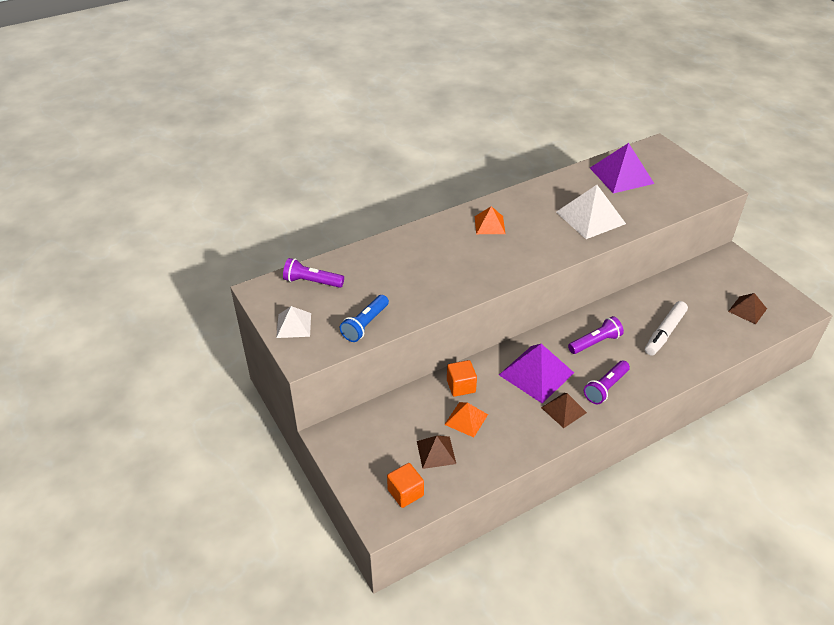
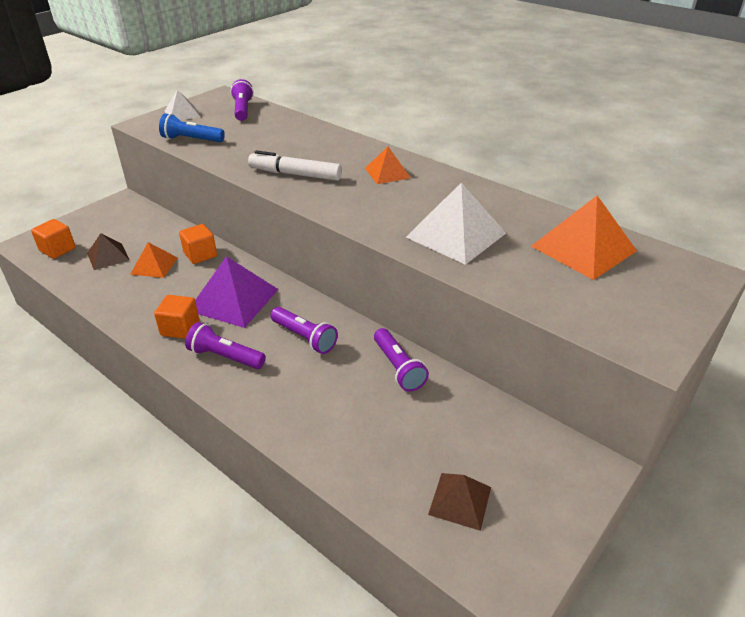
camera: 70 degrees right, 5 degrees down
brown pyramid [541,393,587,428] -> orange cube [154,295,199,339]
purple pyramid [590,143,654,193] -> orange pyramid [531,196,637,280]
white marker [645,301,688,355] -> white marker moved to [248,150,342,181]
none -> purple flashlight [374,328,429,392]

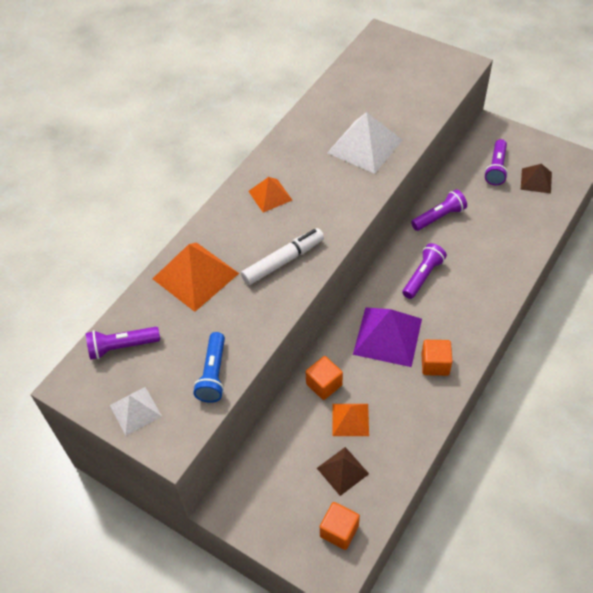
camera: 95 degrees left, 15 degrees up
purple flashlight [185,322,266,369] -> purple flashlight moved to [484,139,508,185]
white marker [248,150,342,181] -> white marker turned 135 degrees counterclockwise [241,228,324,285]
orange pyramid [531,196,637,280] -> orange pyramid moved to [153,242,239,312]

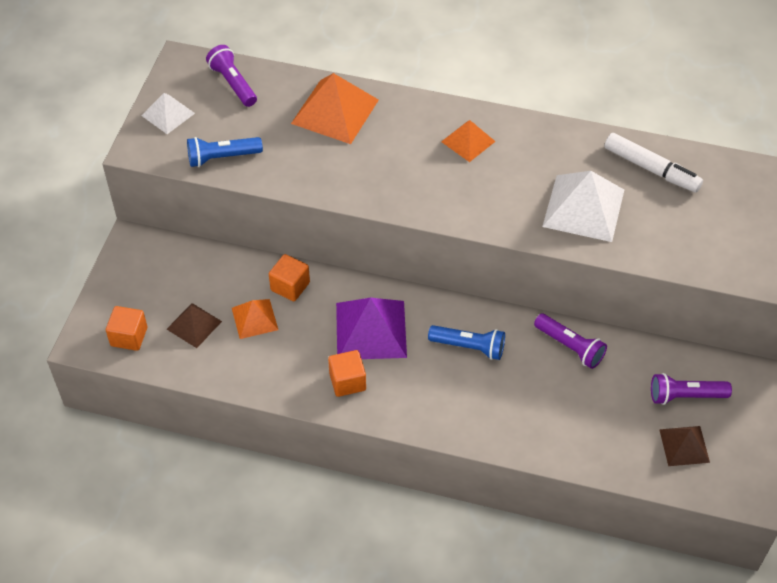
camera: 70 degrees right, 0 degrees up
white marker [241,228,324,285] -> white marker moved to [604,133,703,193]
purple flashlight [402,243,447,299] -> blue flashlight [428,325,505,360]

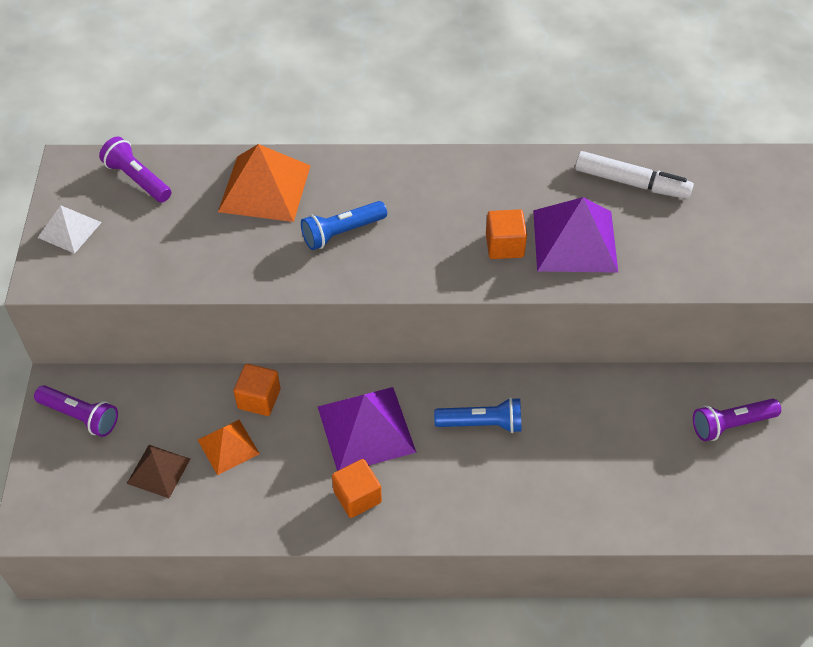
camera: 15 degrees left, 0 degrees up
orange cube [106,306,147,351] -> orange cube moved to [486,209,527,259]
blue flashlight [187,137,263,167] -> blue flashlight moved to [301,201,387,250]
orange pyramid [441,120,496,162] -> none
purple flashlight [534,314,607,369] -> purple flashlight moved to [34,385,118,437]
white pyramid [542,171,624,242] -> purple pyramid [533,197,618,273]
brown pyramid [659,426,710,466] -> none

